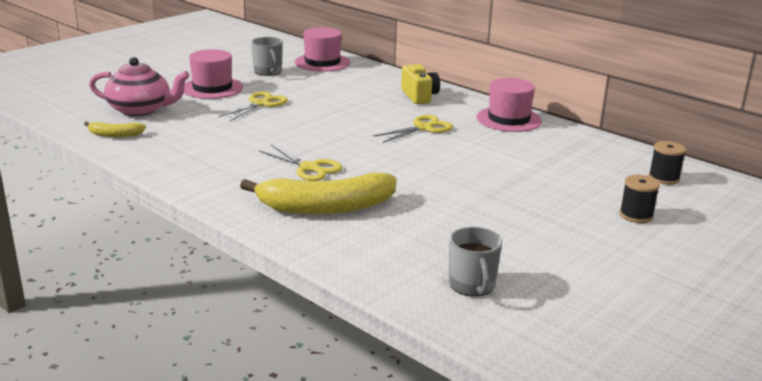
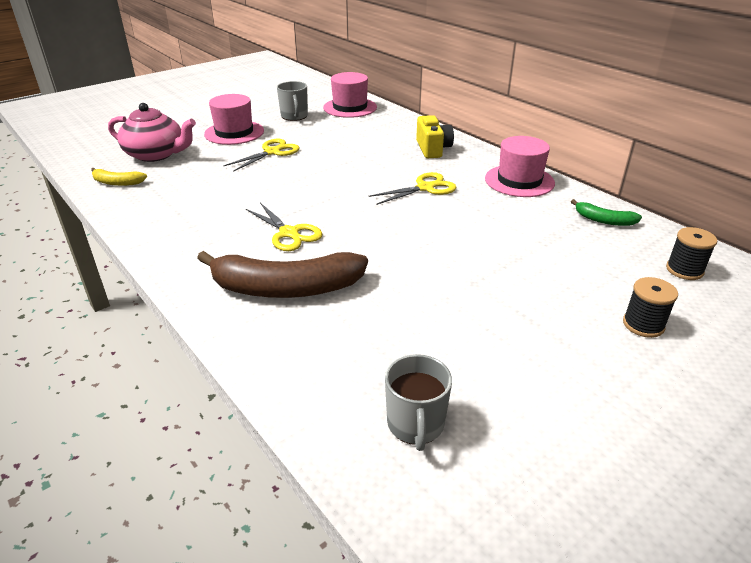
camera: 10 degrees right, 10 degrees up
yellow banana [240,173,397,214] -> brown banana [197,251,368,298]
none -> green banana [571,199,642,226]

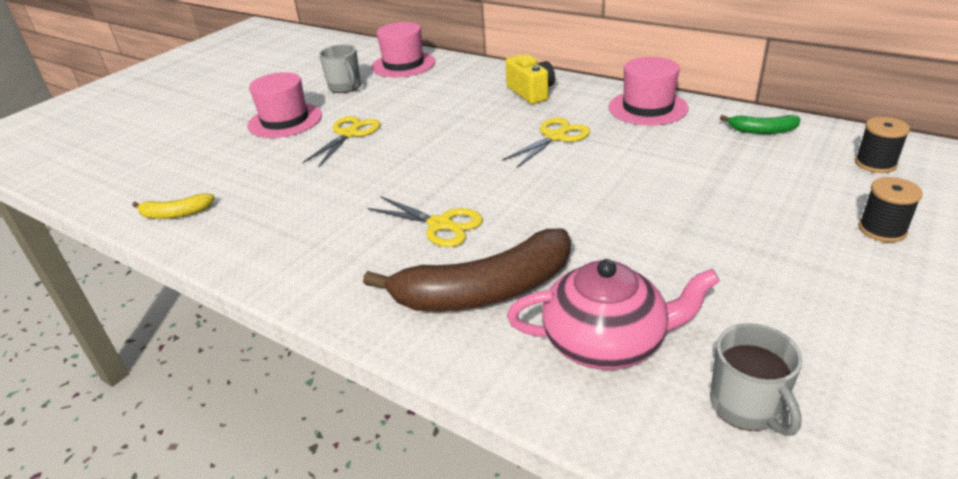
camera: 15 degrees left, 0 degrees up
pink teapot [108,103,196,162] -> pink teapot moved to [507,259,720,370]

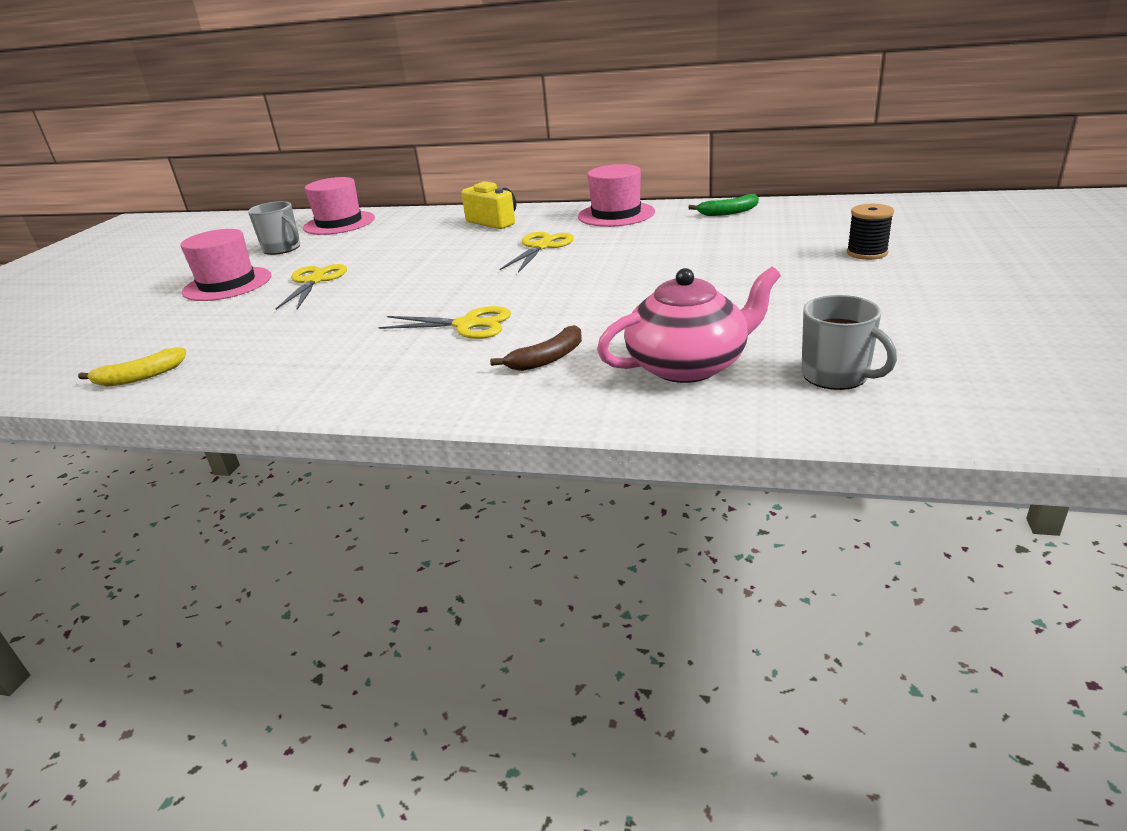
camera: 20 degrees left, 5 degrees down
brown banana [363,229,571,311] -> brown banana [490,325,582,371], size x0.47
black spool [855,117,910,173] -> none

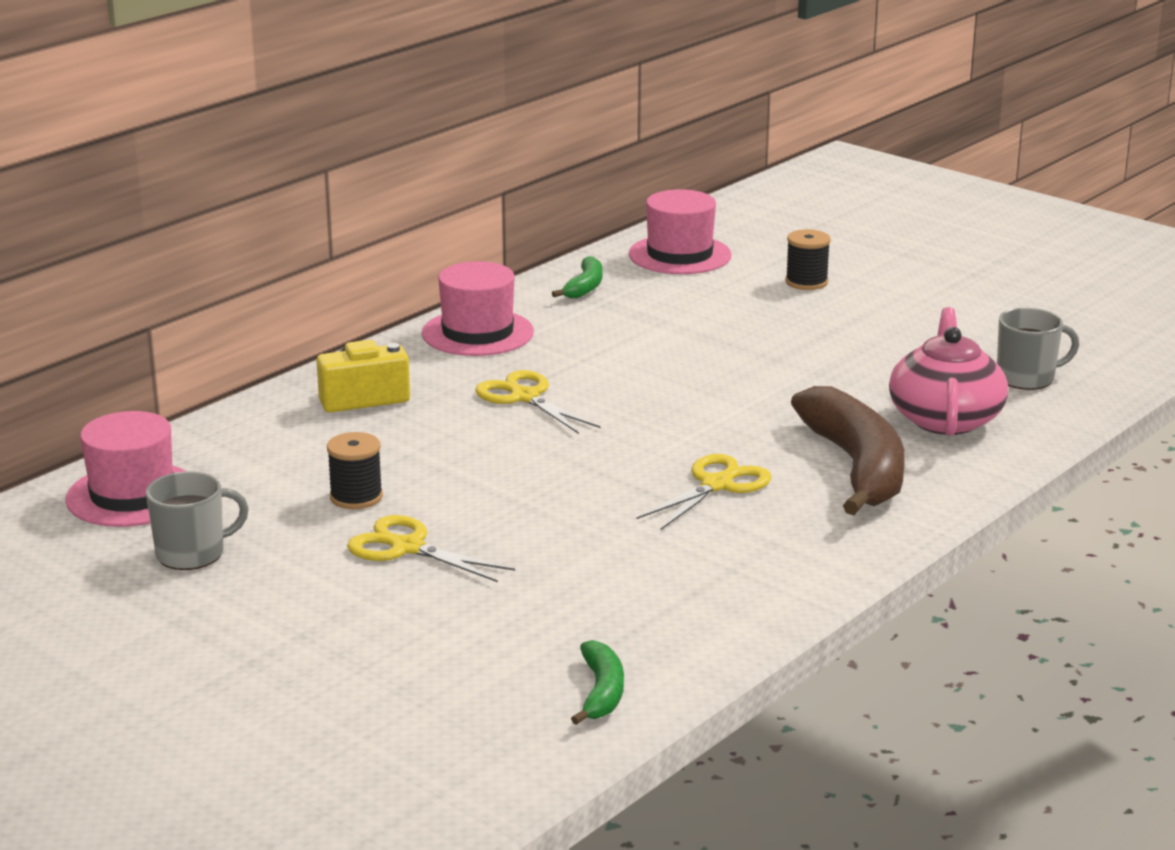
camera: 65 degrees left, 5 degrees down
yellow banana [78,347,186,387] -> green banana [571,640,624,725]
pink hat [181,229,271,301] -> pink hat moved to [629,189,732,274]
brown banana [490,325,582,371] -> brown banana [791,386,905,515], size x2.12
none -> black spool [327,432,383,509]

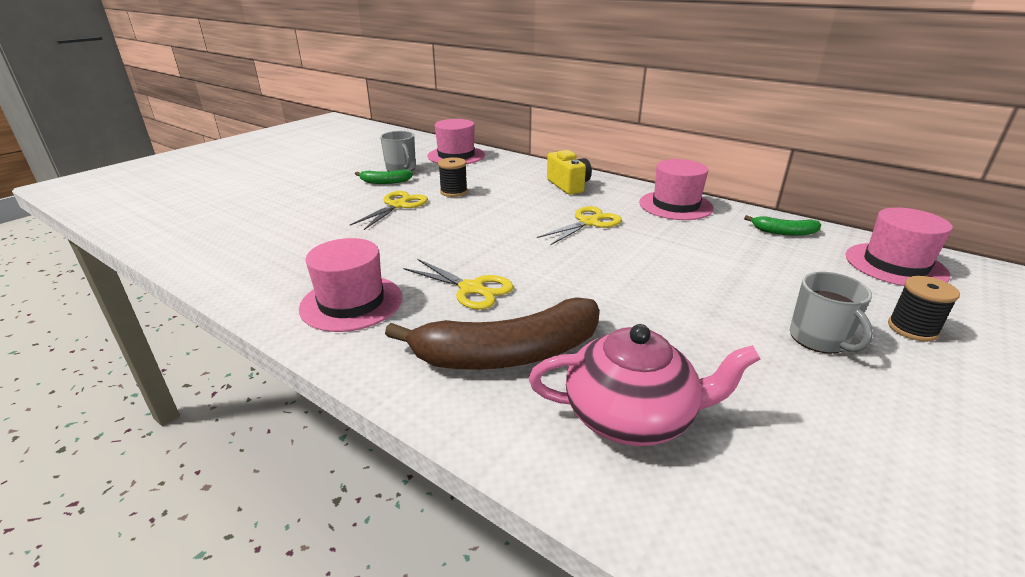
camera: 85 degrees right, 5 degrees up
green banana [571,640,624,725] -> green banana moved to [355,169,414,184]
grey mug [997,308,1079,390] -> grey mug moved to [790,272,873,354]
none -> pink hat [299,238,402,332]

